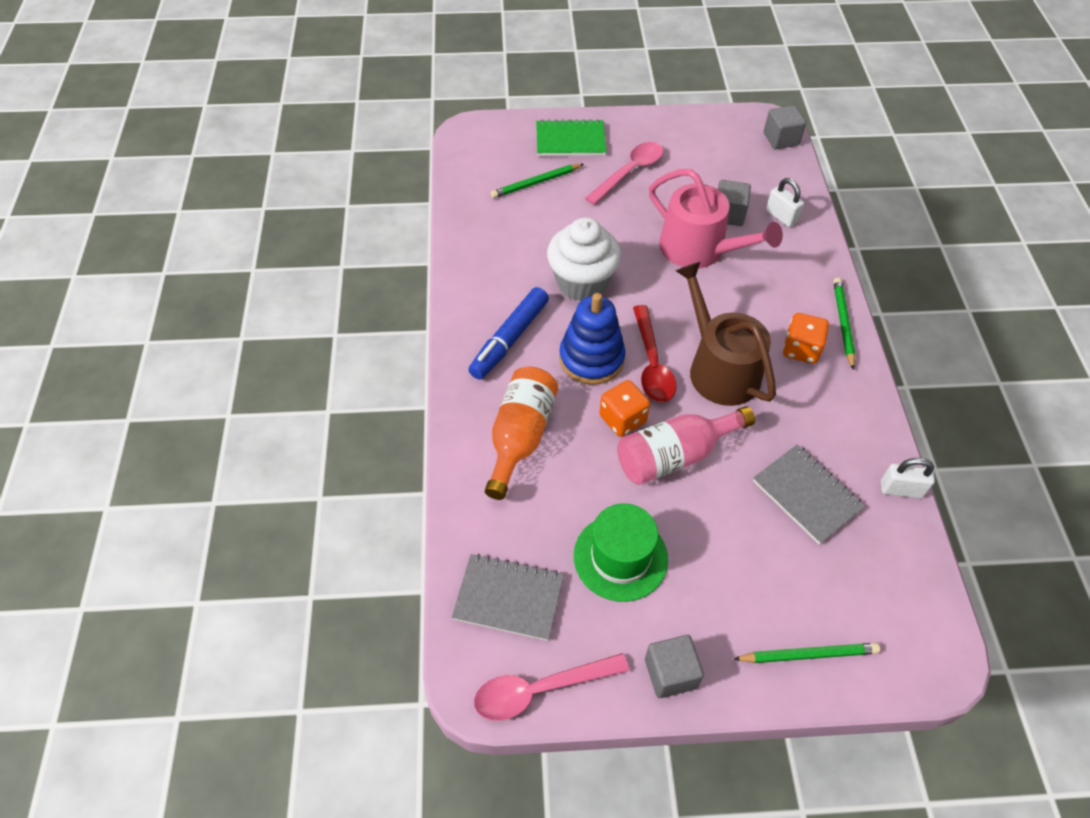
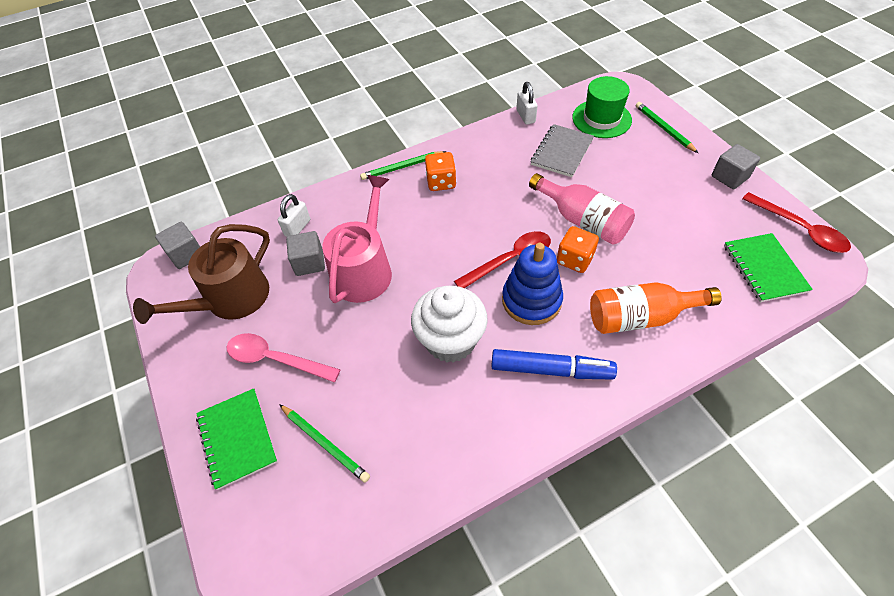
camera: 110 degrees left, 0 degrees up
grey notebook [452,554,564,641] -> green notebook [724,233,813,302]
pink spoon [474,653,629,721] -> red spoon [742,192,851,253]
green hat [574,503,668,602] -> green hat moved to [572,76,632,138]
brown watering can [676,262,776,406] -> brown watering can moved to [133,224,270,324]

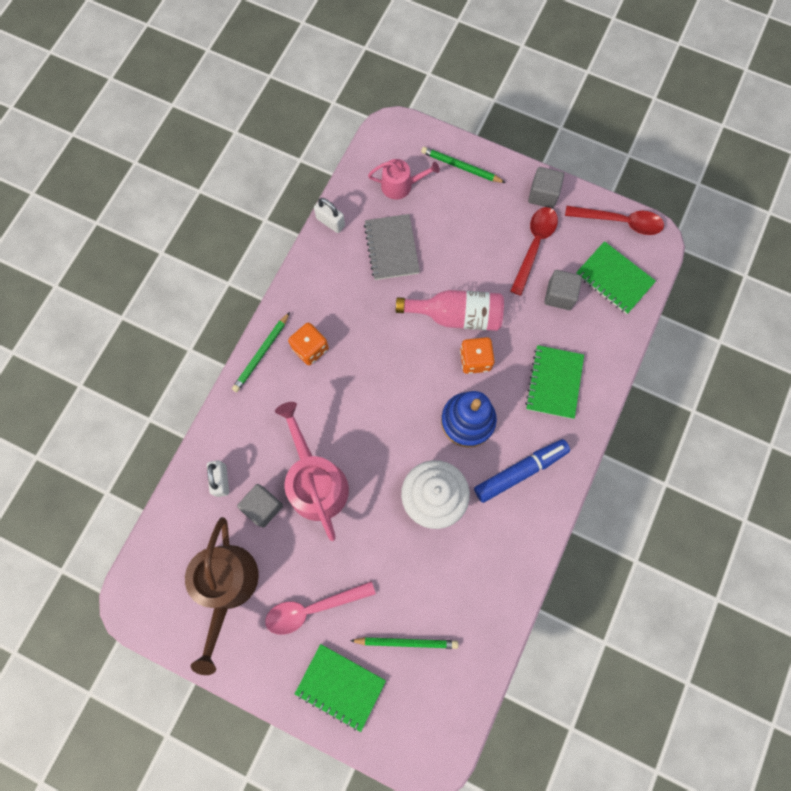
camera: 40 degrees left, 20 degrees up
grey cube [155,222,200,269] -> grey cube moved to [544,270,582,310]
red spoon [454,231,551,288] -> red spoon moved to [510,207,558,296]
green hat [572,76,632,138] -> pink watering can [368,159,440,200]
orange bottle [590,282,722,334] -> green notebook [525,345,584,419]

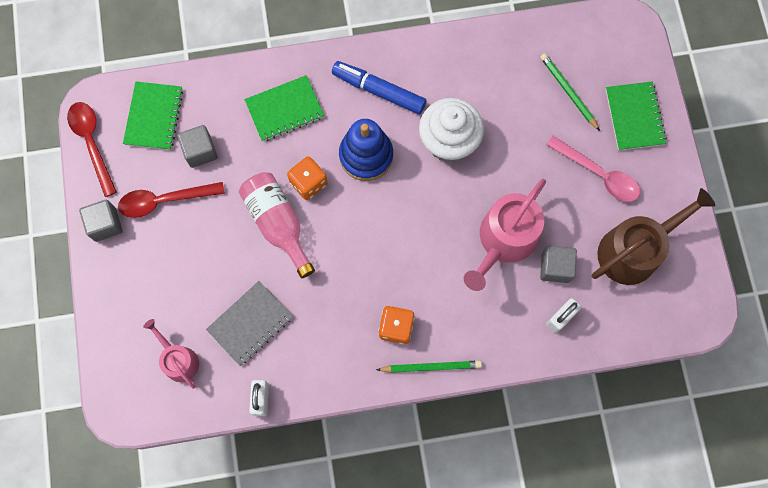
camera: 125 degrees left, 0 degrees up
green pencil [421,147,506,183] -> none

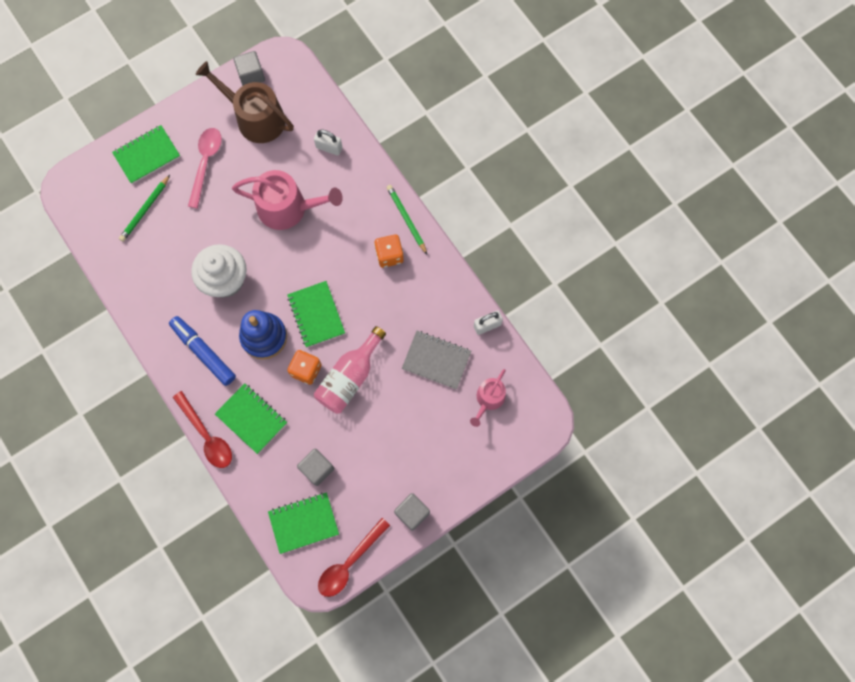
camera: 115 degrees left, 0 degrees up
red spoon [118,182,225,218] -> red spoon moved to [173,391,232,468]
blue marker [332,61,427,114] -> blue marker turned 135 degrees clockwise [169,316,236,386]
grey cube [540,246,577,283] -> grey cube moved to [233,51,265,86]
none -> green notebook [287,281,345,347]

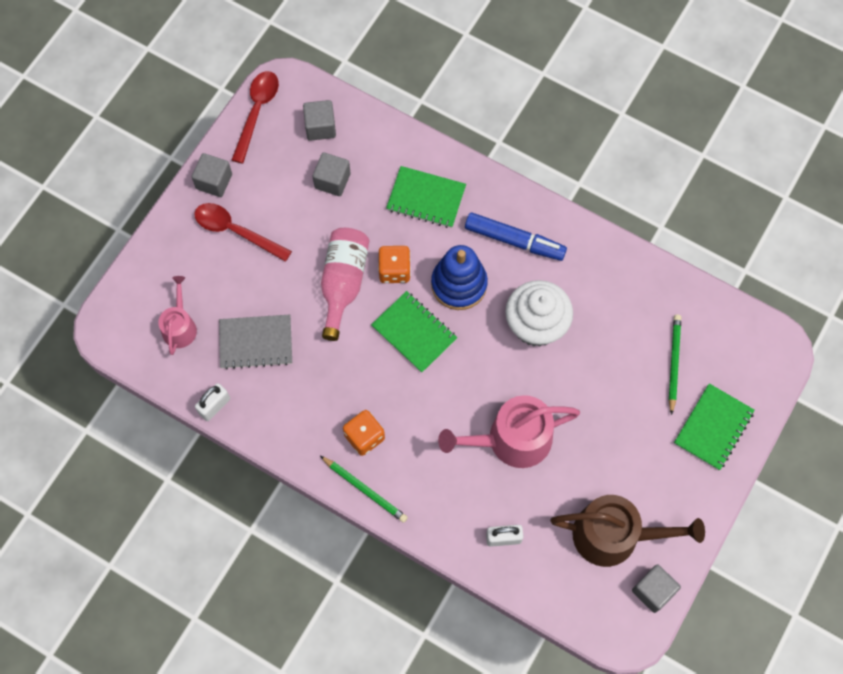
camera: 155 degrees right, 5 degrees down
red spoon [173,391,232,468] -> red spoon moved to [194,203,292,262]
pink spoon [188,128,222,208] -> none
green notebook [268,492,339,554] -> grey cube [303,100,336,141]

